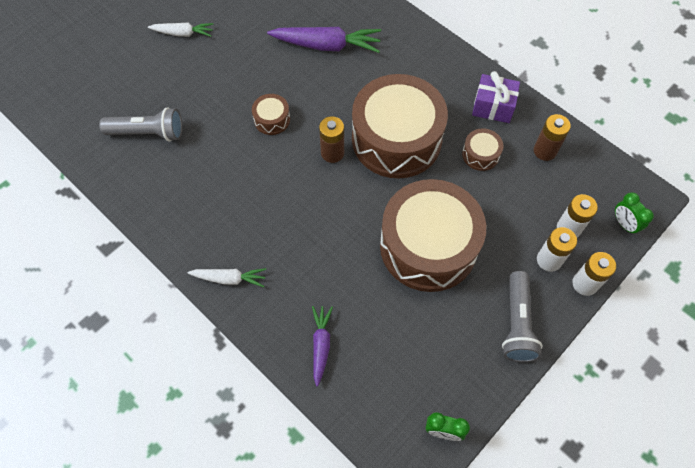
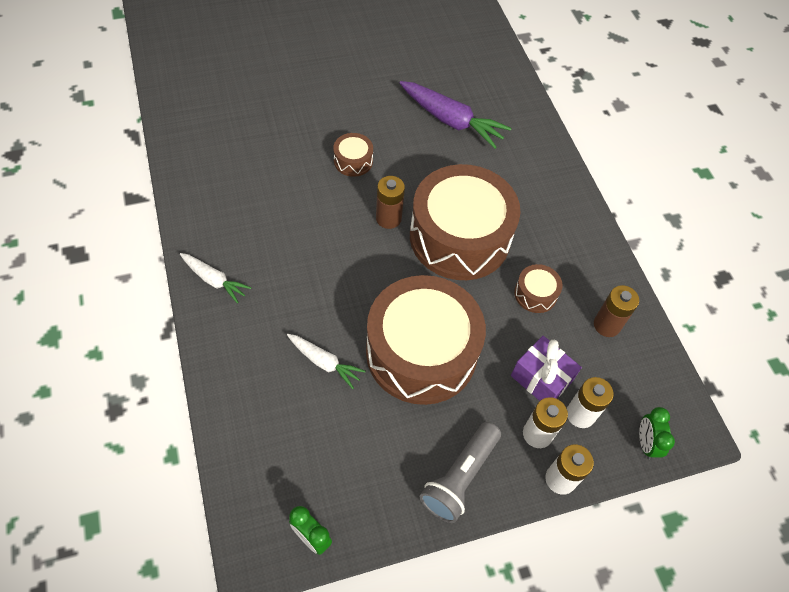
camera: 25 degrees right, 5 degrees down
grey flashlight [99,107,183,142] -> none
white carrot [148,22,213,37] -> white carrot moved to [287,334,366,389]
purple carrot [312,306,333,387] -> none
purple gift [472,71,520,123] -> purple gift moved to [511,336,582,401]

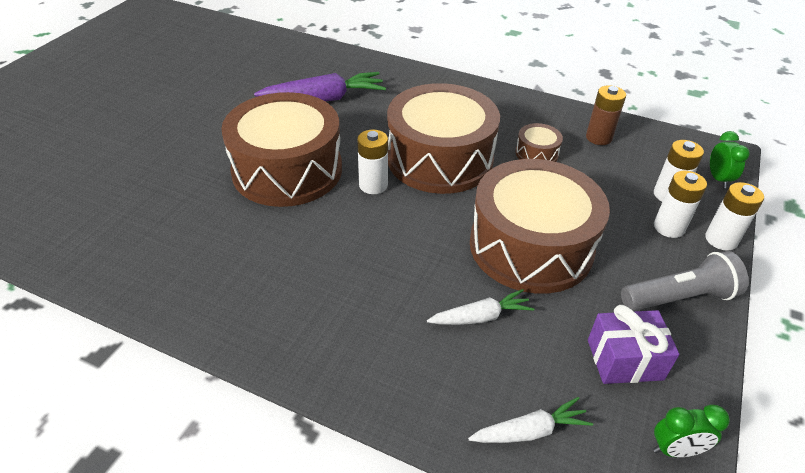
camera: 45 degrees left, 15 degrees down
white carrot [180,253,251,304] -> white carrot moved to [468,397,593,443]
brown drum [333,133,373,177] -> brown drum [221,92,342,207], size x2.45
brown battery [376,176,405,229] -> white battery [357,129,388,194]
grey flashlight [420,422,501,523] -> grey flashlight turned 90 degrees counterclockwise [621,251,749,311]
purple gift [511,336,582,401] -> purple gift moved to [588,305,679,384]
green clock [639,407,675,460] -> green clock turned 135 degrees counterclockwise [710,131,750,188]

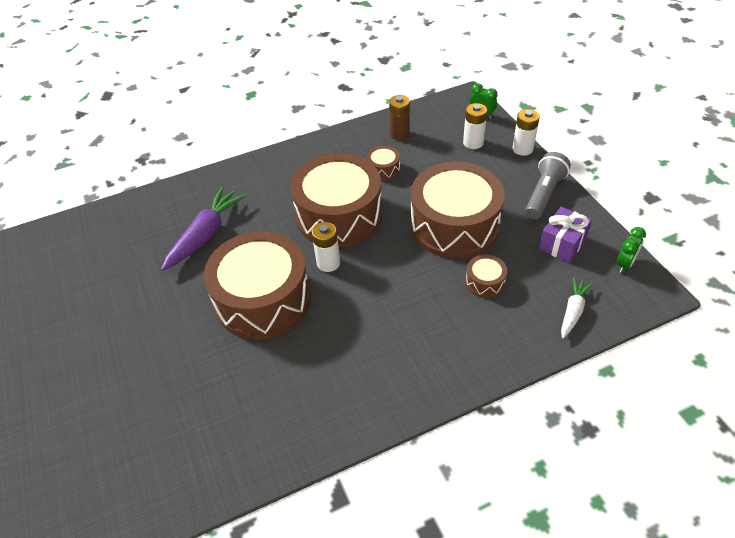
camera: 45 degrees left, 5 degrees up
white carrot [427,289,534,325] -> brown drum [466,254,507,298]
white battery [654,171,707,238] -> none

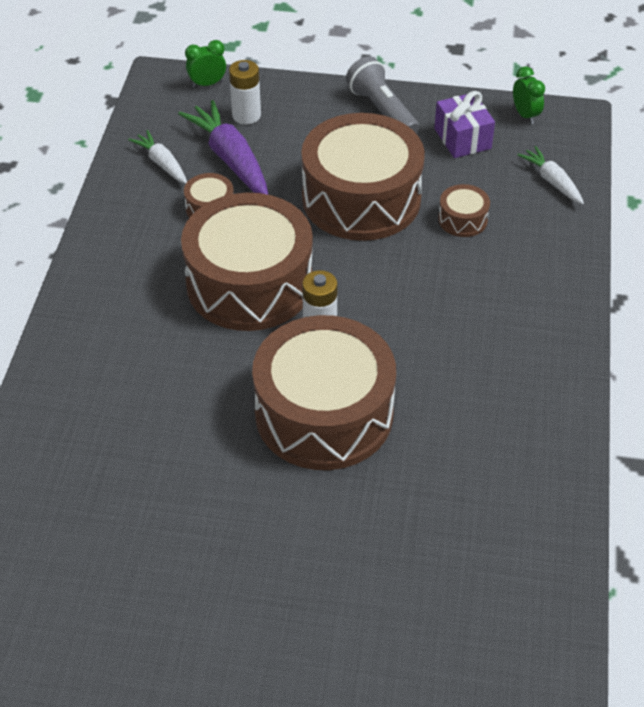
camera: 60 degrees left, 0 degrees up
purple carrot [161,187,246,271] -> purple carrot moved to [178,100,268,195]
brown battery [389,95,410,140] -> white carrot [128,130,187,184]
white battery [512,109,540,156] -> none

